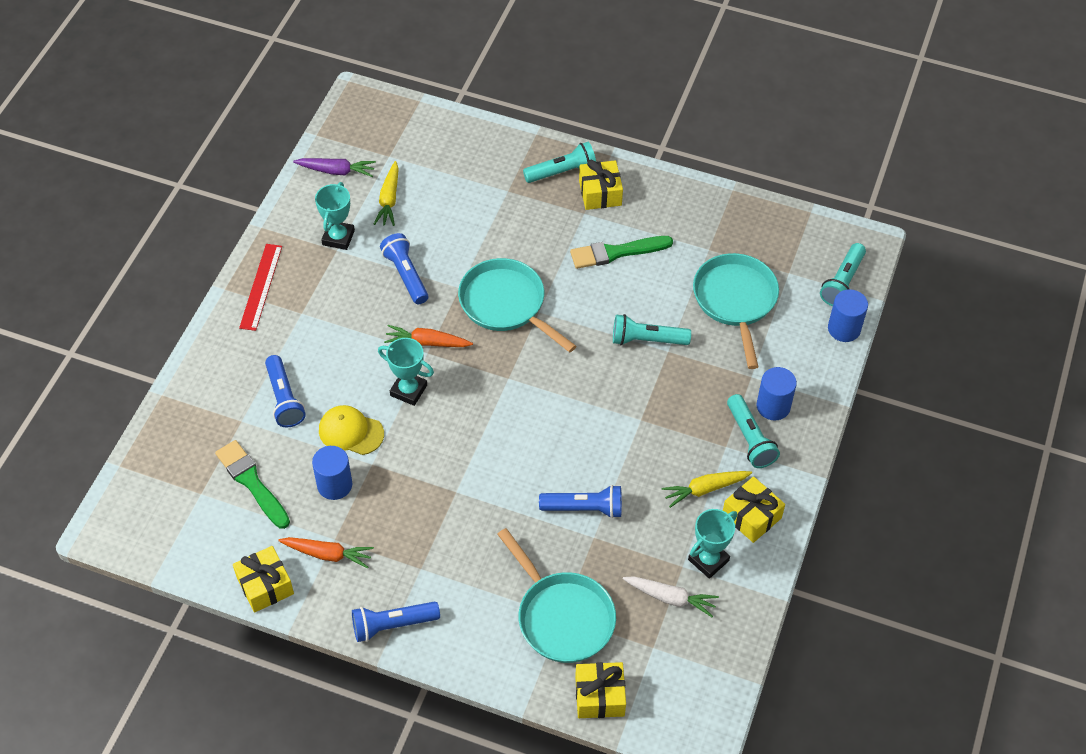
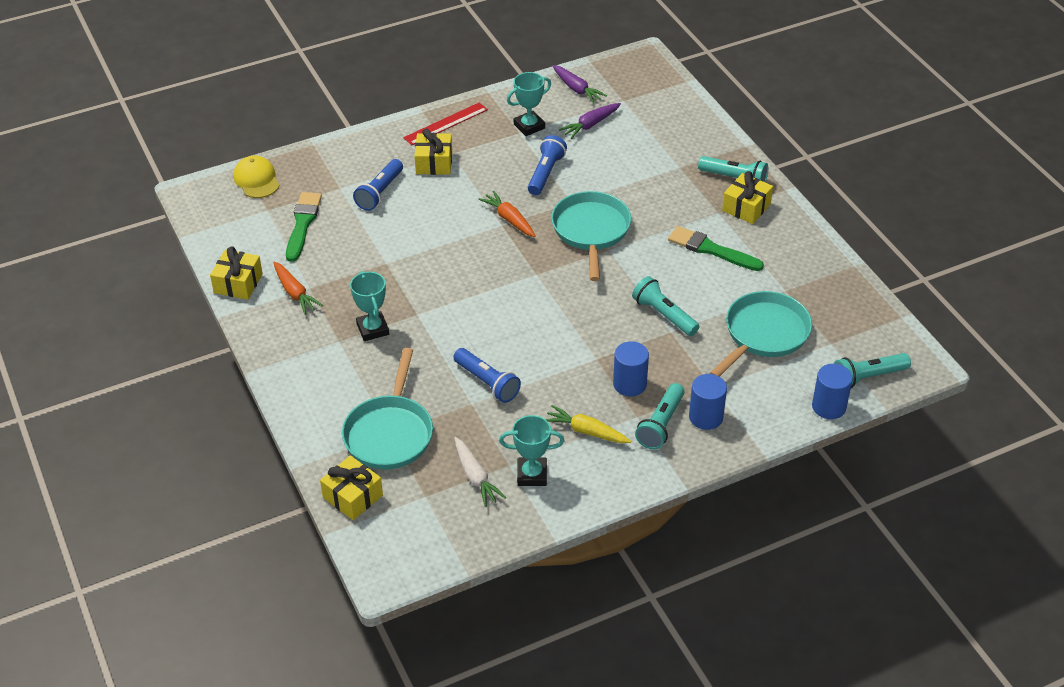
camera: 45 degrees right, 10 degrees down
blue cylinder [312,446,352,500] -> blue cylinder moved to [613,341,649,397]
yellow cap [319,405,384,455] -> yellow cap moved to [233,156,280,198]
blue flashlight [352,601,440,642] -> none
yellow carrot [374,161,399,226] -> purple carrot [559,103,621,139]
turquoise trophy [378,338,434,406] -> turquoise trophy moved to [350,271,389,341]
yellow gift [723,476,785,543] -> yellow gift moved to [414,129,452,175]

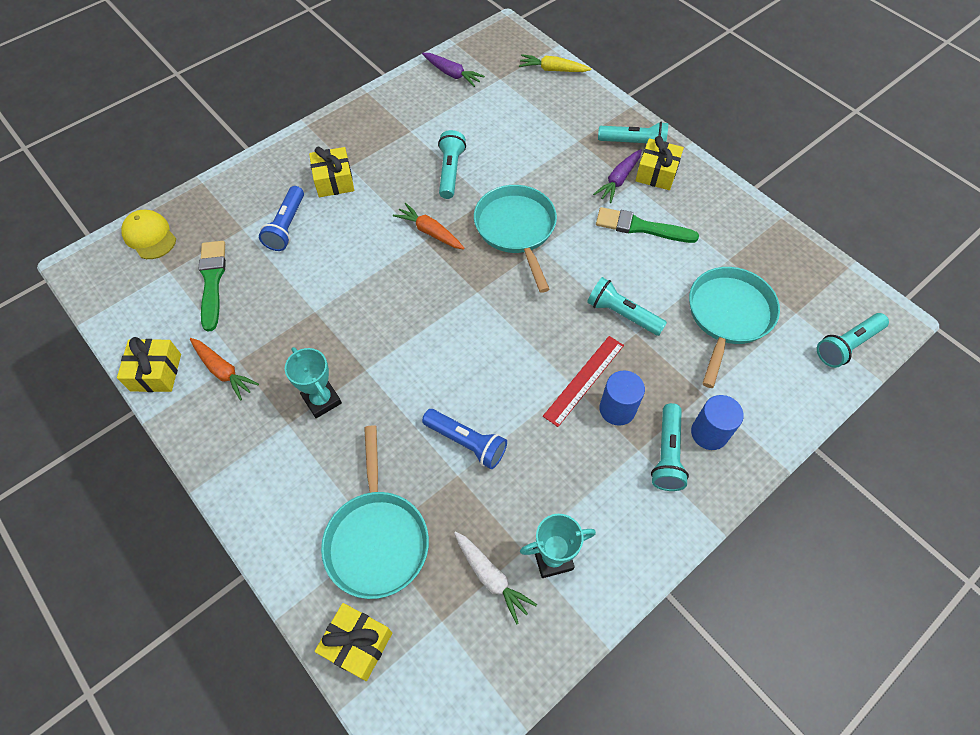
camera: 15 degrees left, 15 degrees up
red ruler [403,103,488,145] -> red ruler moved to [543,336,624,427]
turquoise trophy [507,72,551,136] -> none
blue flashlight [528,135,567,195] -> turquoise flashlight [438,130,466,199]
yellow carrot [545,405,631,443] -> yellow carrot moved to [519,54,591,72]
purple carrot [559,103,621,139] -> purple carrot moved to [593,149,642,203]
blue cylinder [812,364,853,419] -> none

